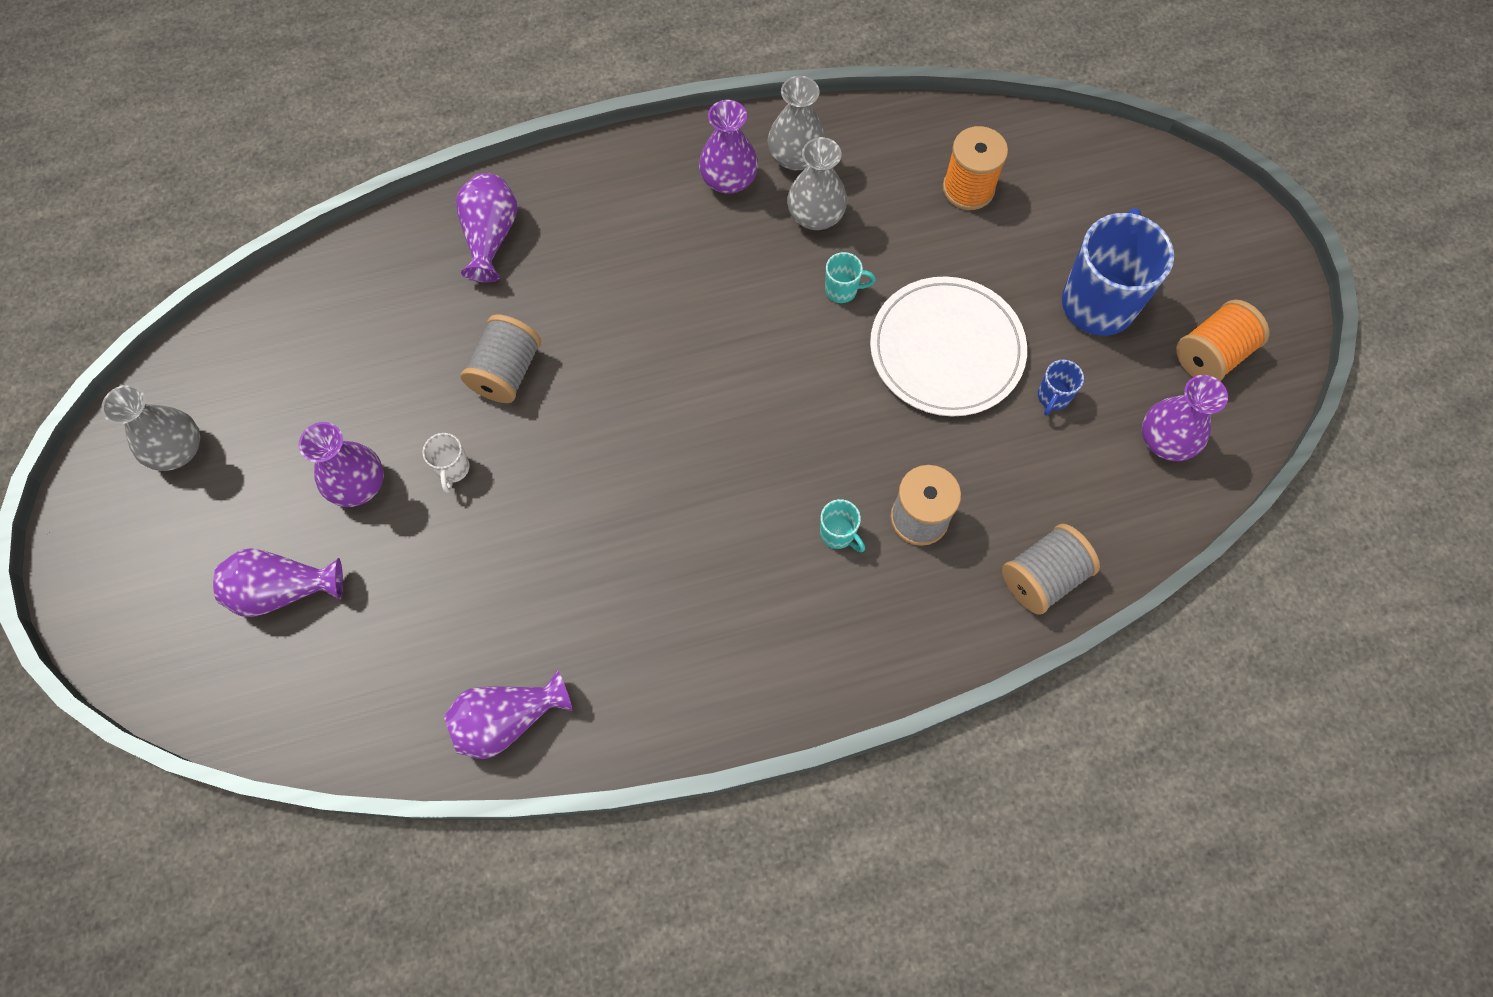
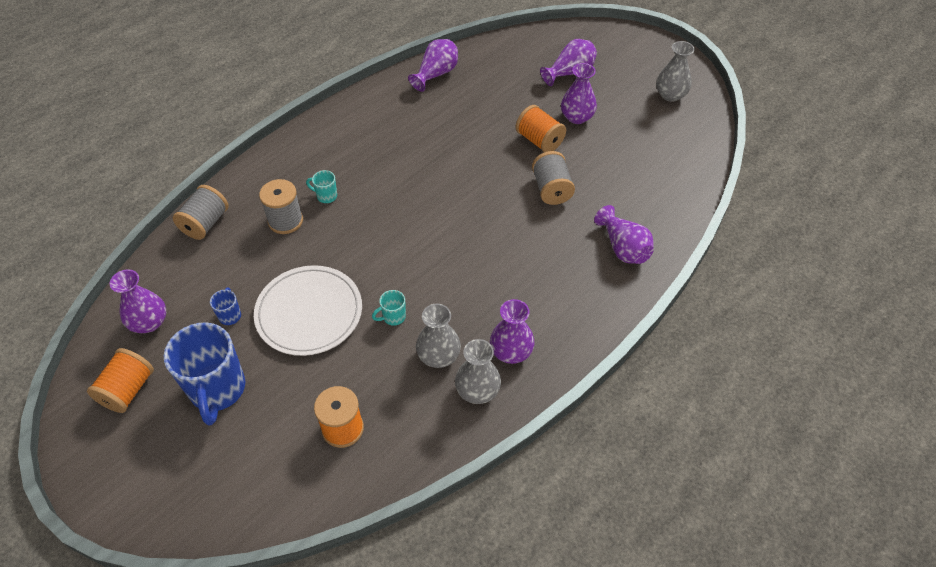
camera: 150 degrees right, 15 degrees down
white mug [422,433,470,493] -> orange spool [515,105,566,153]

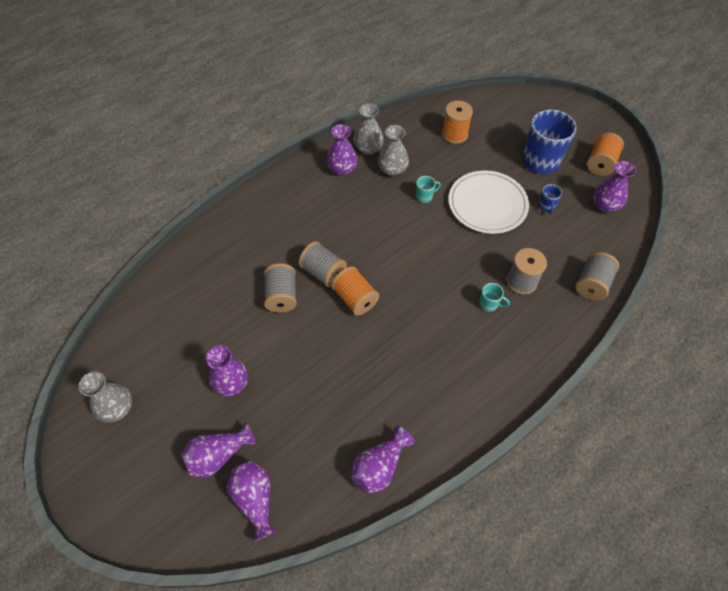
camera: 175 degrees left, 5 degrees up
orange spool [515,105,566,153] -> orange spool moved to [331,266,379,316]
purple vase [594,205,654,264] -> purple vase moved to [227,461,279,542]
none -> grey spool [298,241,347,287]

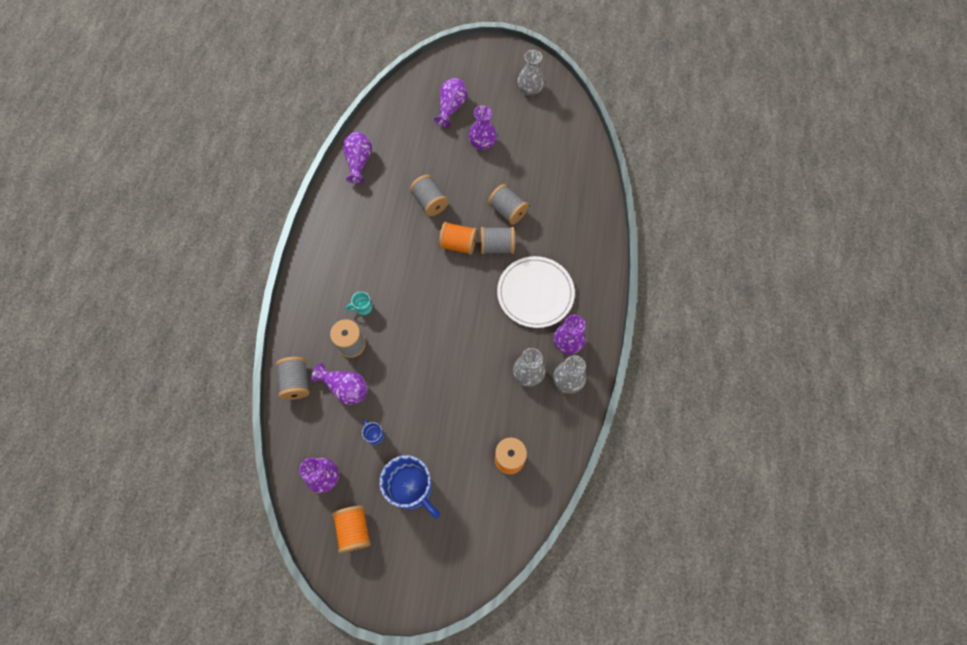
camera: 140 degrees right, 10 degrees up
purple vase [227,461,279,542] -> purple vase moved to [311,363,368,405]
turquoise mug [416,176,441,203] -> none
white plate [448,171,529,234] -> white plate moved to [497,256,575,328]
none -> grey spool [410,175,449,216]

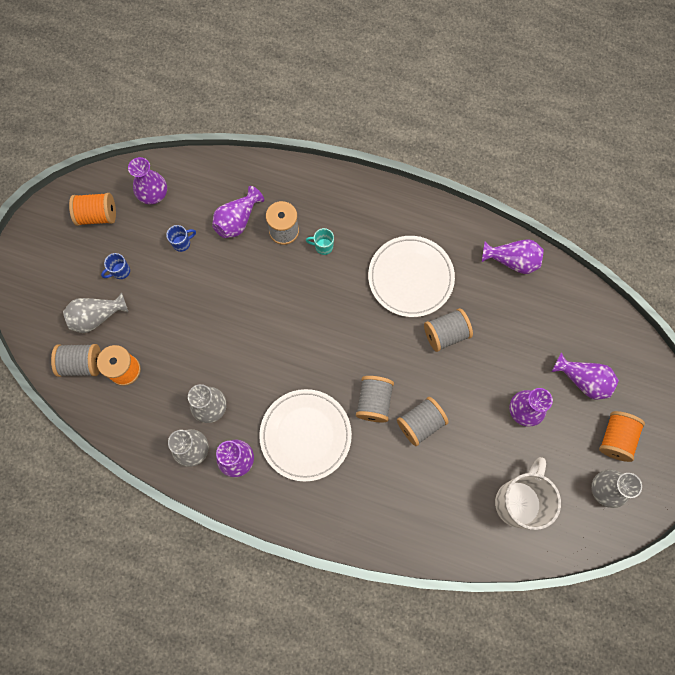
camera: 100 degrees right, 5 degrees up
grey spool [276,357,310,400] -> grey spool moved to [51,344,101,377]
turquoise mug [346,291,372,315] -> turquoise mug turned 75 degrees counterclockwise [306,228,334,255]
blue mug [379,455,440,518] -> blue mug [101,253,130,279], size x0.43
orange spool [439,222,477,255] -> orange spool moved to [599,411,645,462]
none -> grey vase [63,292,129,333]
none -> white plate [368,236,455,317]
none -> white mug [495,457,561,530]

